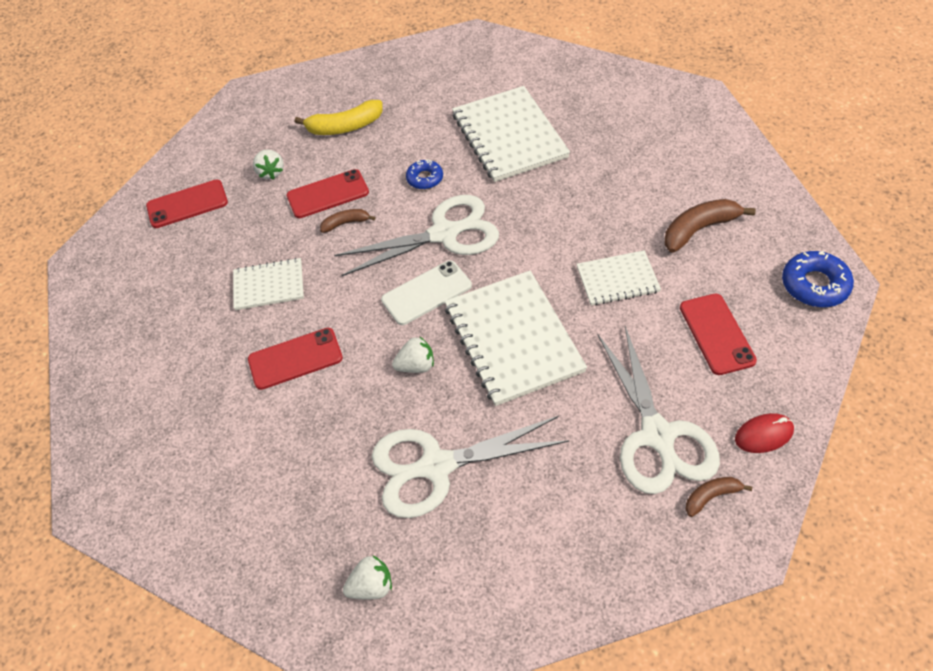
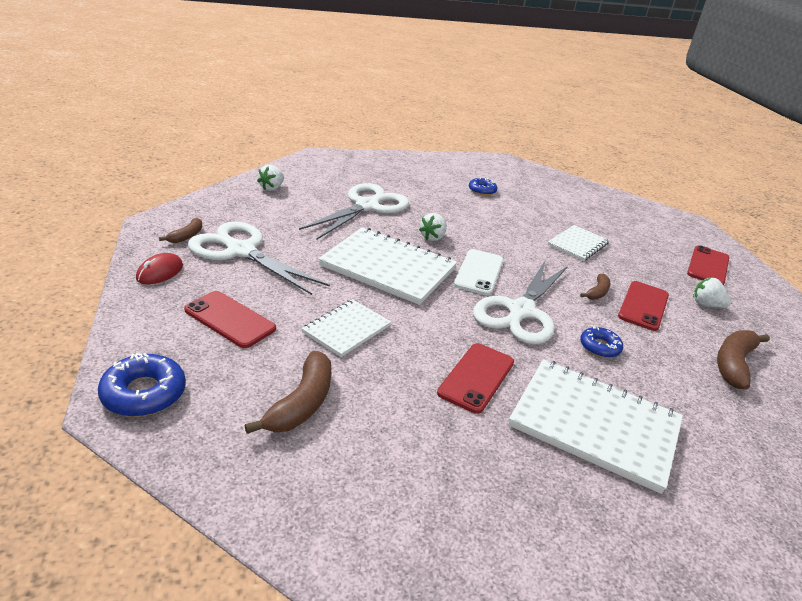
camera: 130 degrees right, 20 degrees down
red phone [248,328,343,390] -> red phone moved to [437,343,514,414]
yellow banana [295,100,383,135] -> brown banana [717,330,770,390]
white strawberry [343,555,392,599] -> white strawberry moved to [257,165,284,191]
none -> blue donut [469,178,498,196]

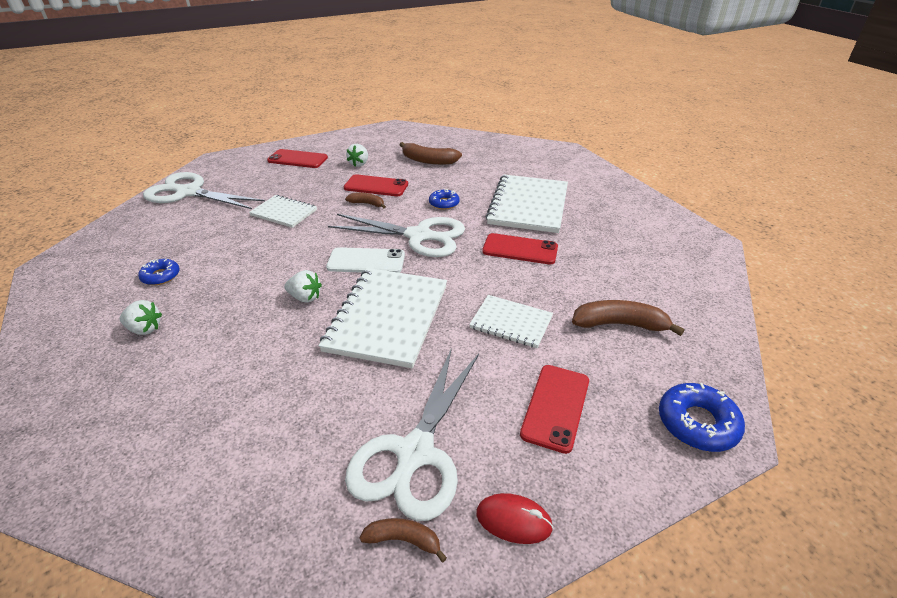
camera: 100 degrees left, 5 degrees up
white strawberry [257,165,284,191] -> white strawberry moved to [119,300,162,335]
white scissors [299,183,409,240] -> white scissors moved to [143,172,265,209]

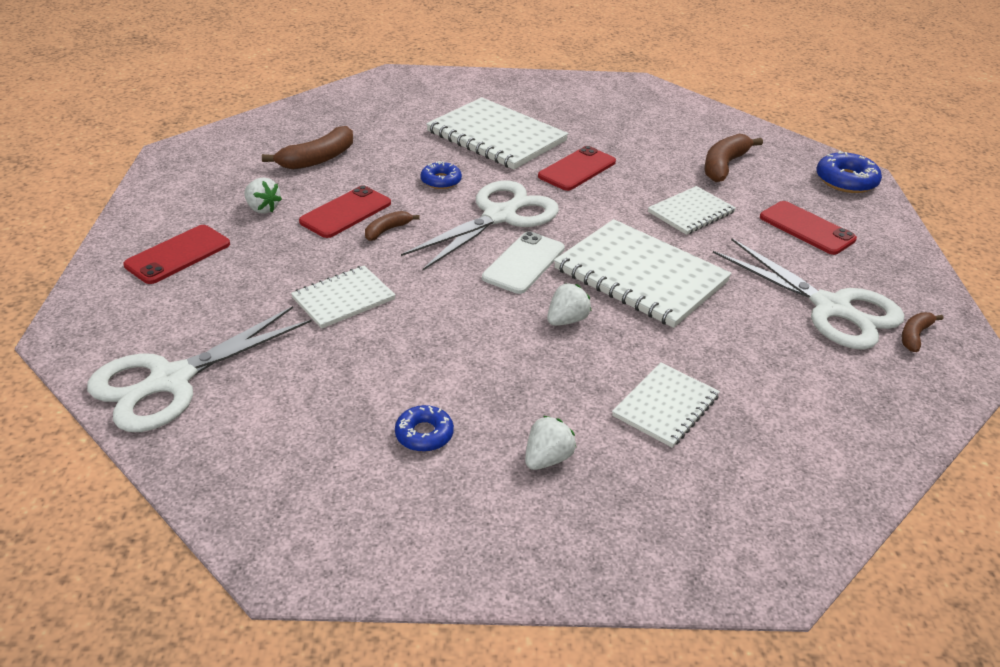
camera: 65 degrees left, 0 degrees up
red mouse [476,493,553,544] -> none
none -> white notebook [612,362,720,448]

